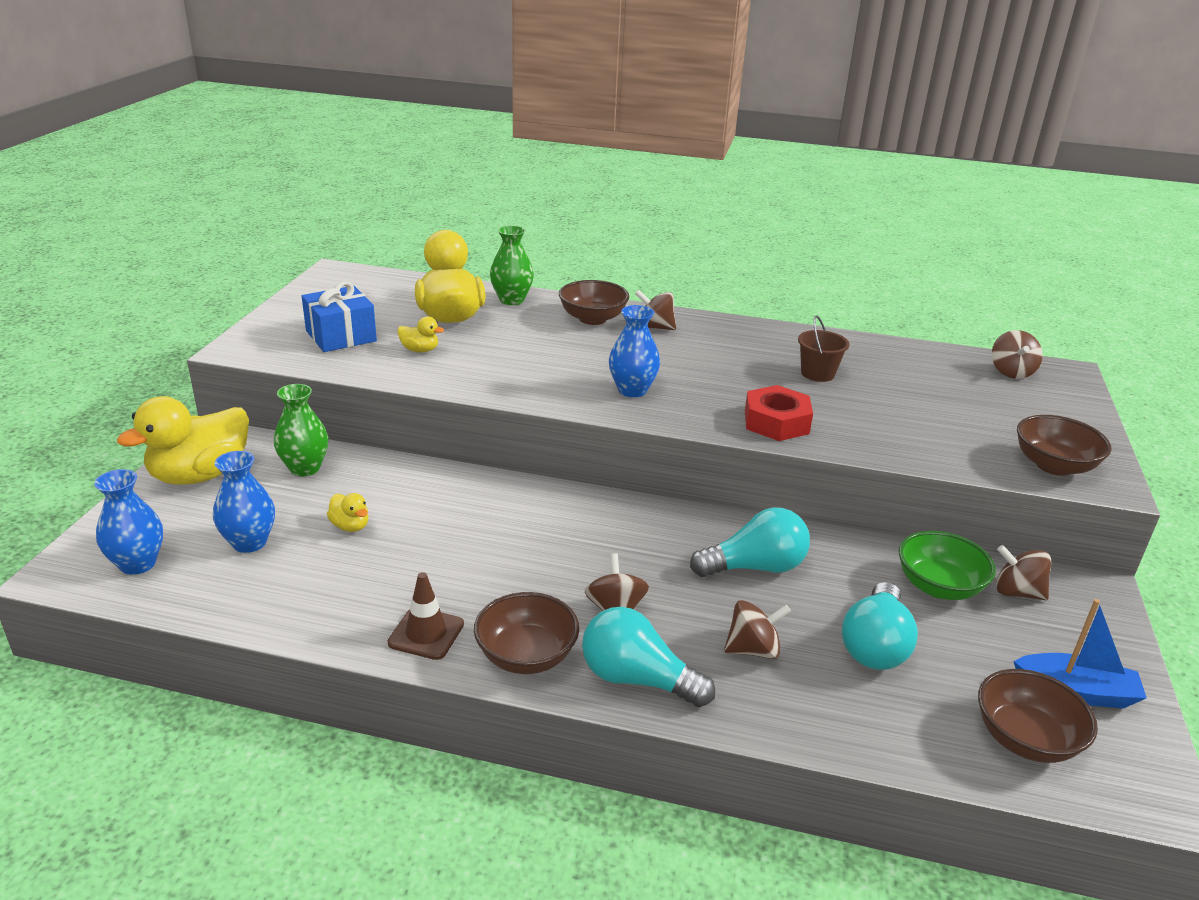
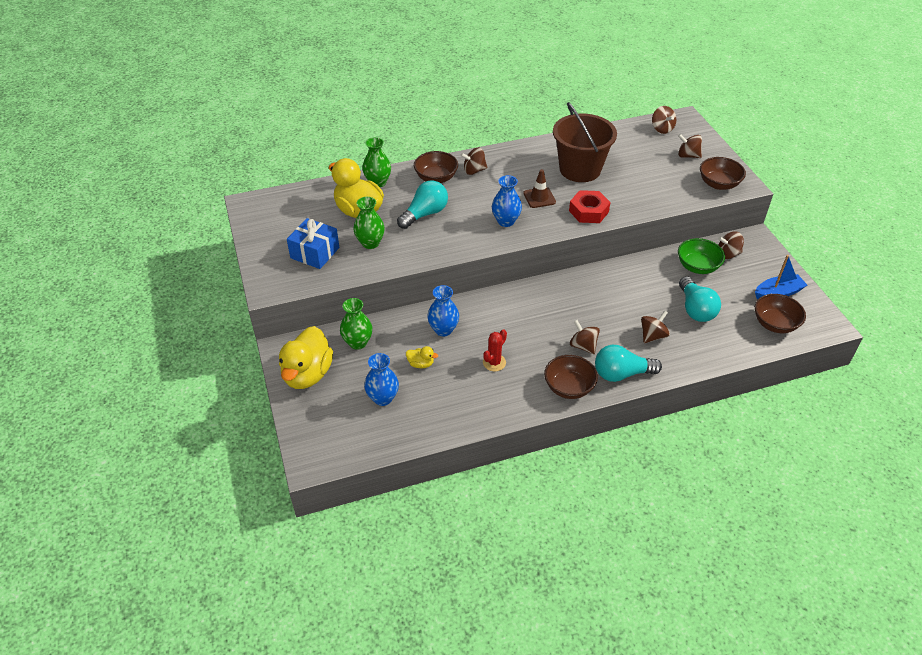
camera: 30 degrees left, 15 degrees up
blue vase [94,469,163,575] -> blue vase moved to [427,285,459,336]
brown traffic cone [388,572,464,660] -> brown traffic cone moved to [523,169,556,208]
yellow duck [397,316,444,352] -> green vase [353,197,385,249]
turquoise light bulb [690,507,810,577] -> turquoise light bulb moved to [397,181,448,229]
brown bucket [798,316,849,382] -> brown bucket [553,102,617,182], size x2.15
none -> red cactus [483,329,507,371]
none -> brown spinning top [678,134,702,158]

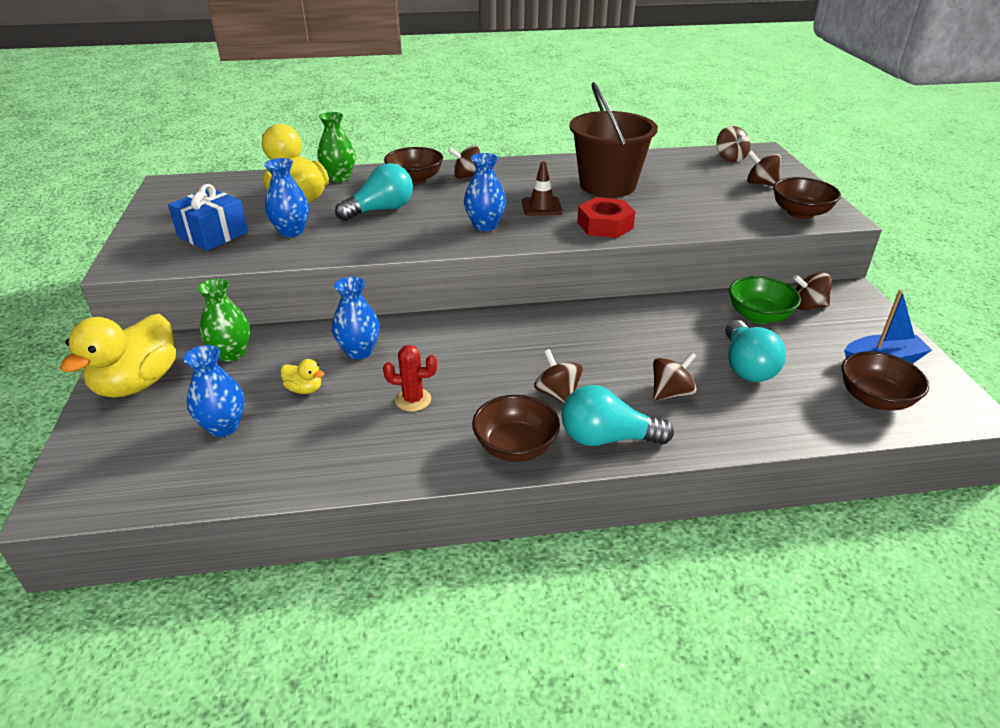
camera: 10 degrees right, 10 degrees down
green vase [353,197,385,249] -> blue vase [264,158,309,237]
red cactus [483,329,507,371] -> red cactus turned 45 degrees clockwise [383,345,437,412]

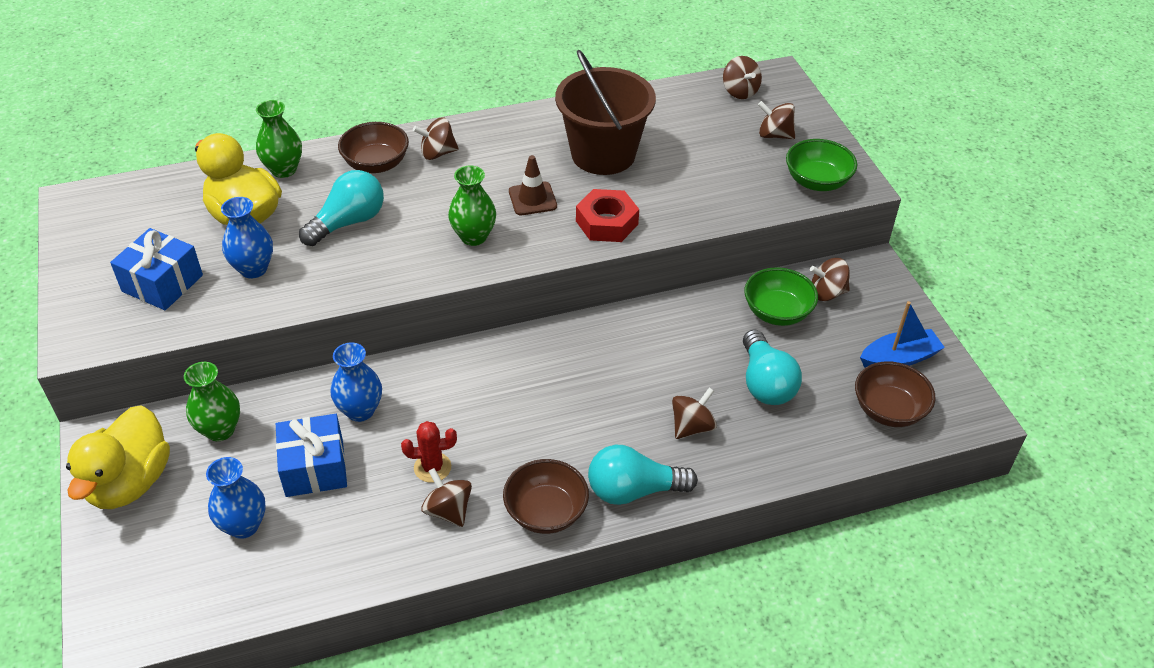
camera: 10 degrees left, 10 degrees up
yellow duck [280,359,324,394] -> blue gift [276,414,347,497]
blue vase [464,153,506,231] -> green vase [448,165,496,246]
brown spinning top [534,349,583,403] -> brown spinning top moved to [421,468,472,527]
brown bowl [773,177,841,219] -> green bowl [786,139,857,191]

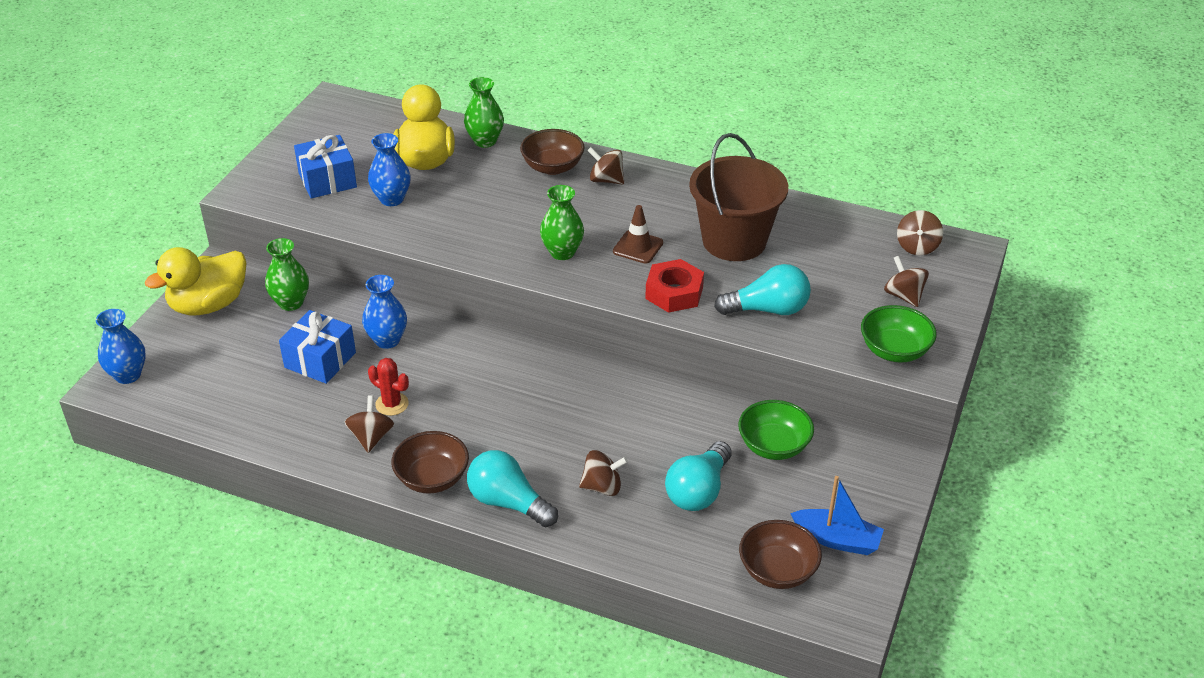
camera: 40 degrees right, 5 degrees down
blue vase [206,457,266,539] -> blue vase moved to [96,309,146,384]
turquoise light bulb [299,170,384,246] -> turquoise light bulb moved to [714,264,811,315]
brown spinning top [810,258,850,301] -> none

